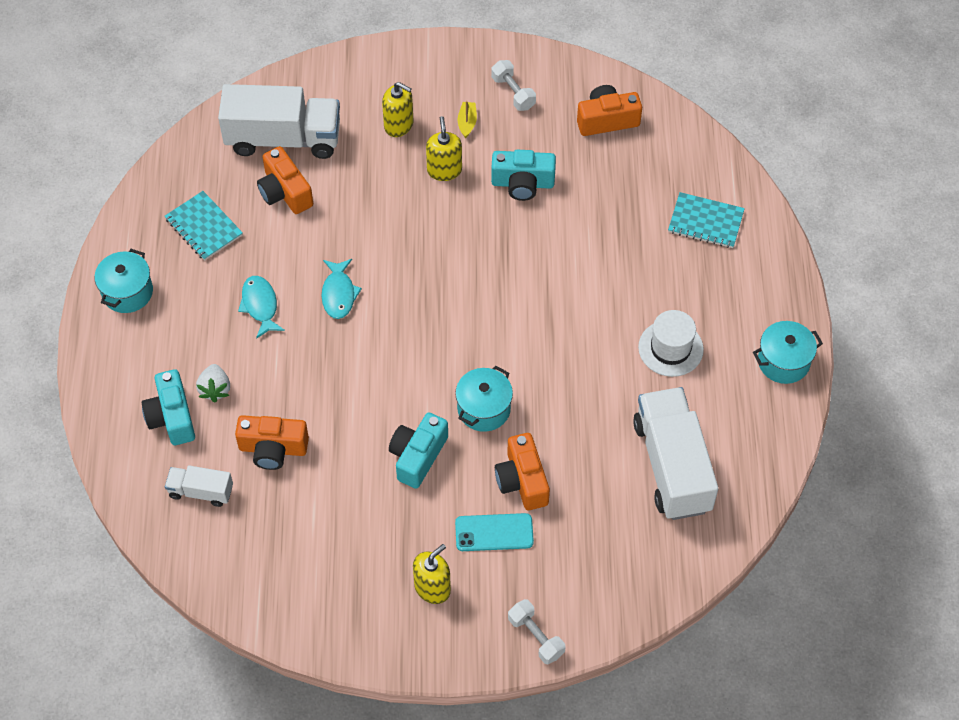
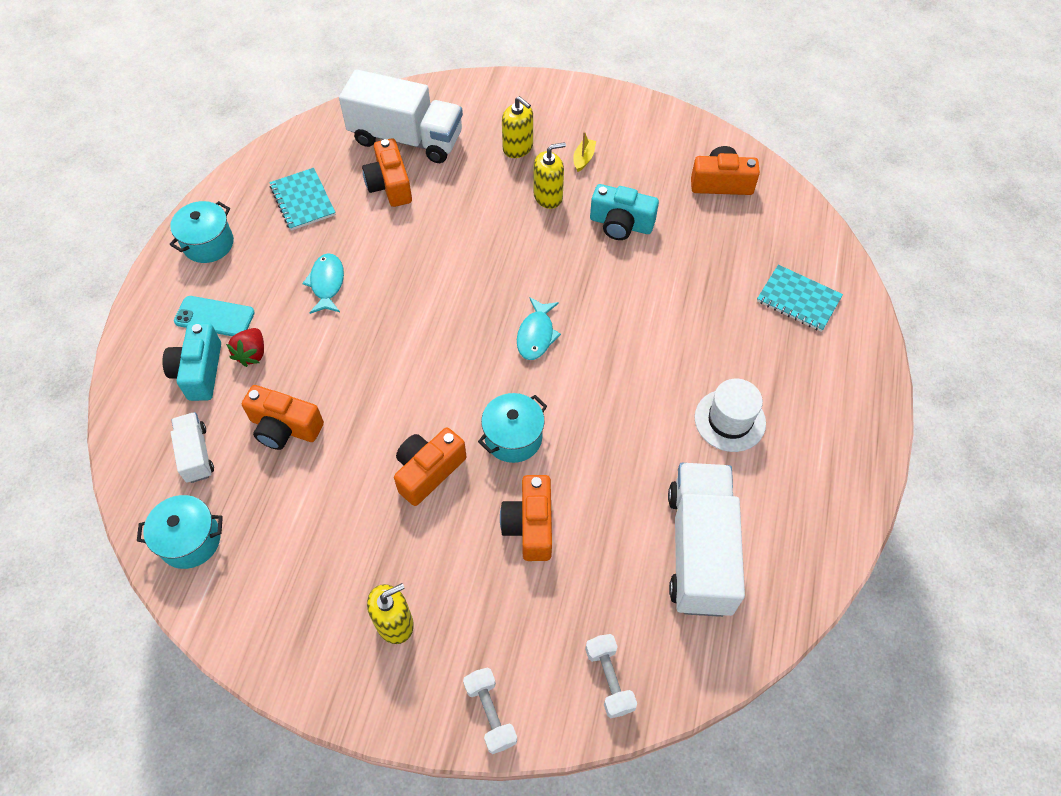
camera: 15 degrees right, 0 degrees up
white truck [165,465,233,507] -> white truck turned 45 degrees clockwise [171,412,214,483]
white strawberry [196,364,230,402] -> red strawberry [226,328,264,367]
turquoise fish [321,259,362,319] -> turquoise fish moved to [517,297,561,360]
turquoise camera [389,412,448,489] -> orange camera [394,428,467,506]
yellow soap dispenser [426,116,462,181] -> yellow soap dispenser turned 60 degrees clockwise [534,142,566,209]
turquoise phone [455,513,534,551] -> turquoise phone moved to [174,296,255,336]
white dumbbell [491,60,536,111] -> white dumbbell moved to [585,634,637,718]
turquoise pot [753,321,823,384] -> turquoise pot moved to [137,495,223,569]

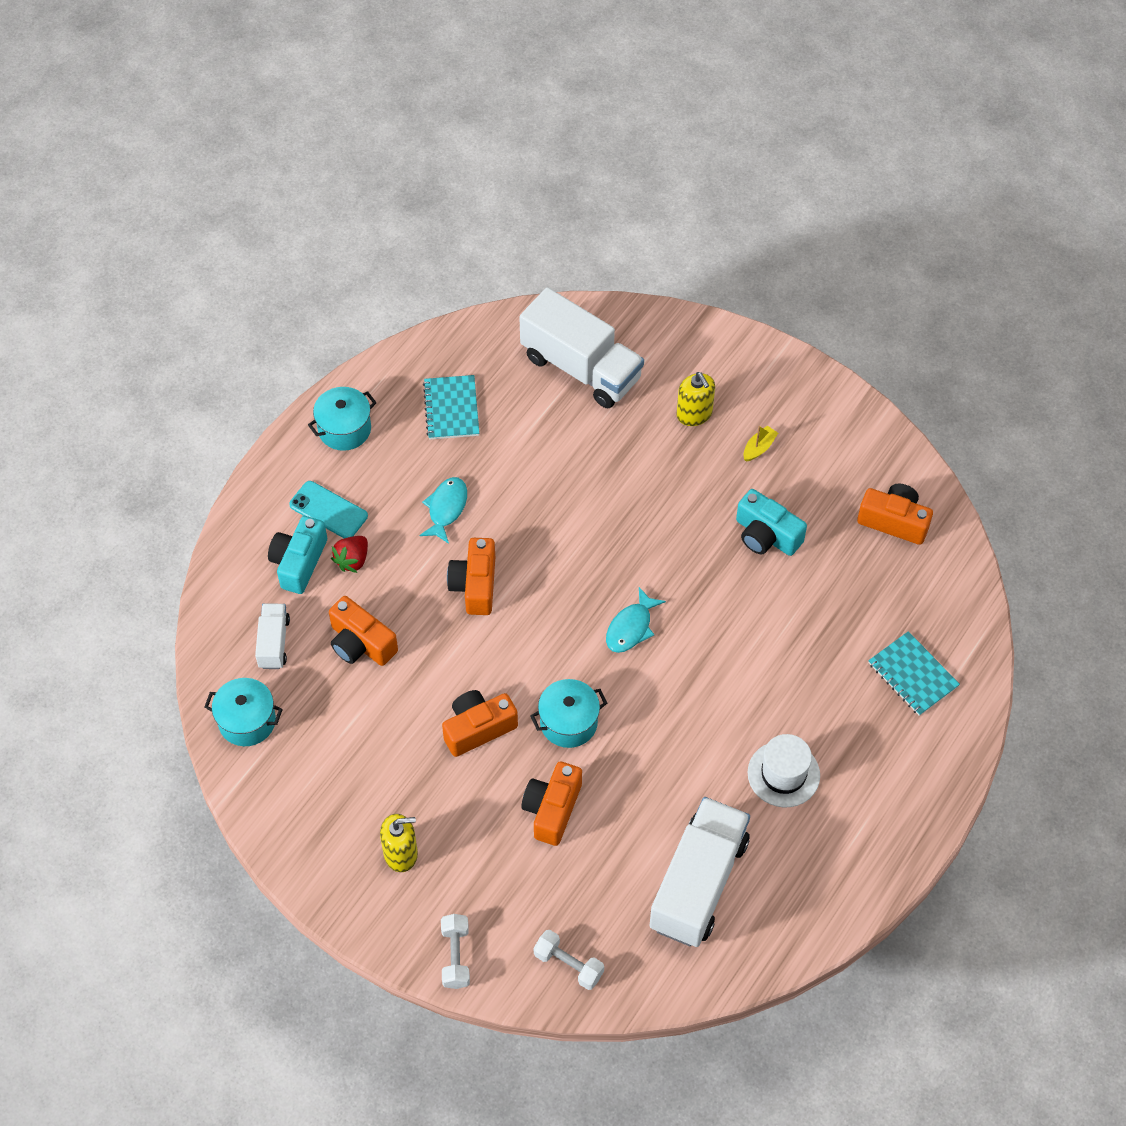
camera: 20 degrees right, 0 degrees up
orange camera [362,138,412,207] -> orange camera moved to [447,538,495,615]
yellow soap dispenser [534,142,566,209] -> none
white dumbbell [585,634,637,718] -> white dumbbell turned 60 degrees counterclockwise [534,930,604,990]

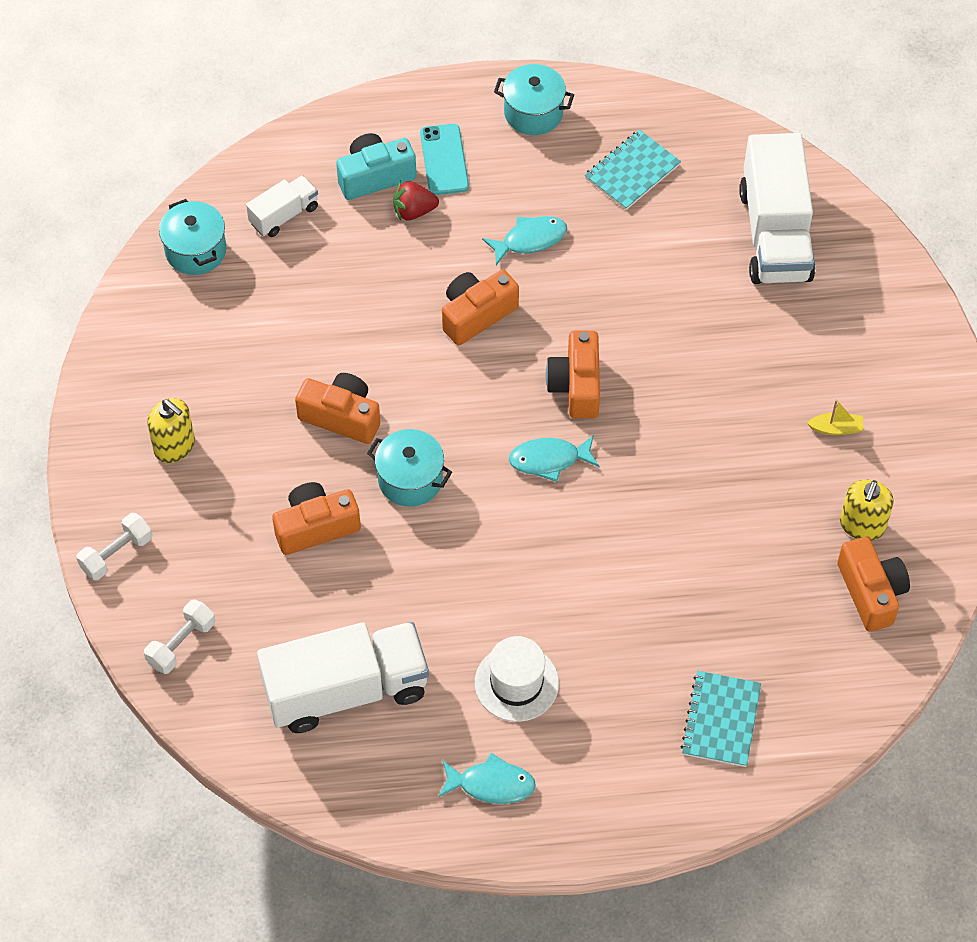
camera: 50 degrees right, 0 degrees up
orange camera [329,596,398,666] -> orange camera moved to [546,331,600,418]
white dumbbell [534,930,604,990] -> white dumbbell turned 45 degrees clockwise [144,599,215,674]
yellow soap dispenser [677,372,715,426] -> yellow soap dispenser moved to [840,479,894,541]
turquoise camera [736,489,807,556] -> none
none -> turquoise fish [438,753,536,804]

